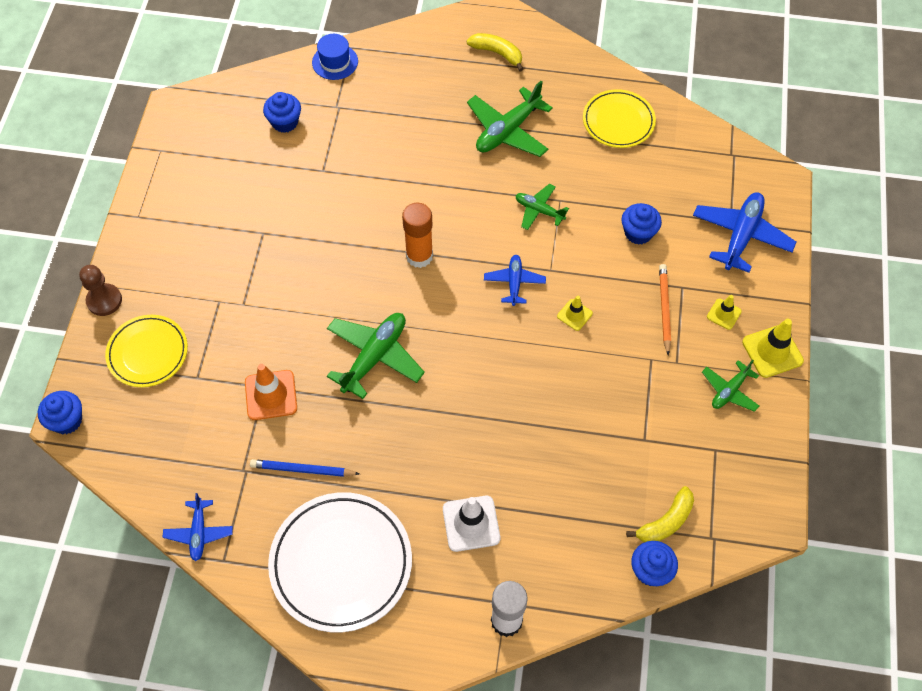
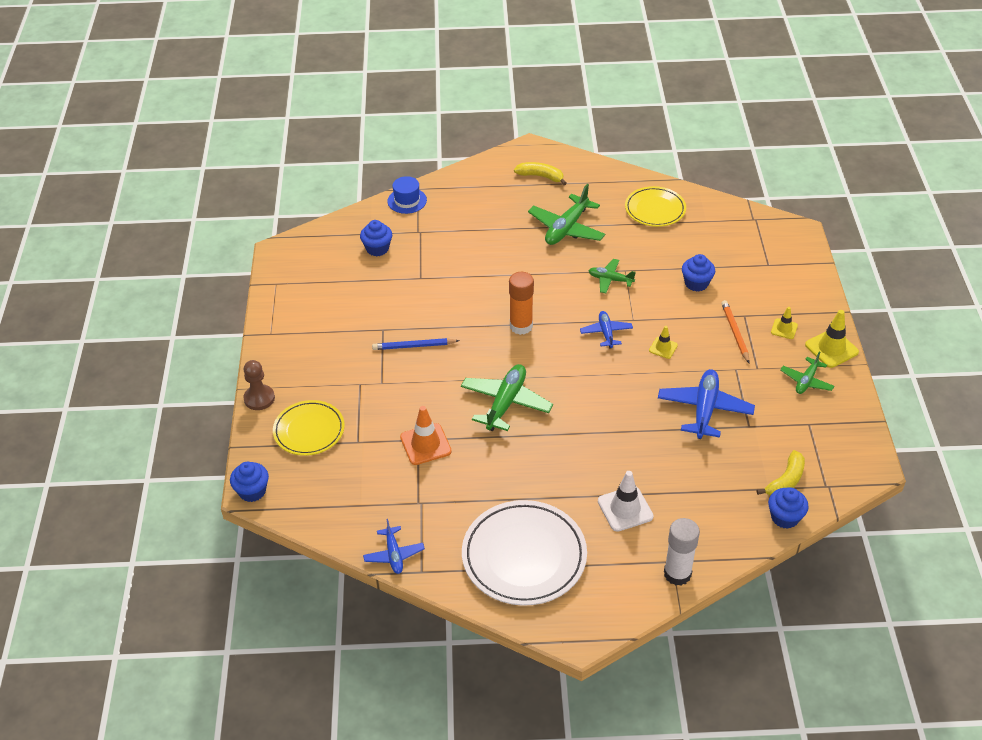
camera: 10 degrees left, 15 degrees down
blue pencil [250,459,360,477] -> blue pencil moved to [372,338,460,350]
blue plane [693,192,796,273] -> blue plane moved to [658,369,755,439]

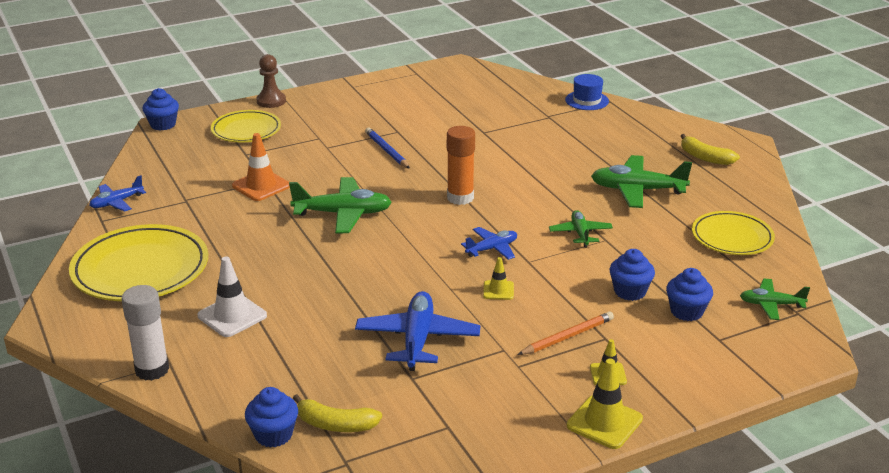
camera: 65 degrees right, 15 degrees down
blue cupcake [360,220,392,256] -> blue cupcake moved to [666,268,713,321]
white plate [462,500,587,606] -> yellow plate [69,224,208,301]
yellow banana [514,162,567,185] -> yellow banana turned 135 degrees clockwise [681,134,740,165]
blue plane [658,369,755,439] -> blue plane turned 75 degrees counterclockwise [355,291,480,371]
green plane [780,351,834,394] -> green plane moved to [740,279,810,320]

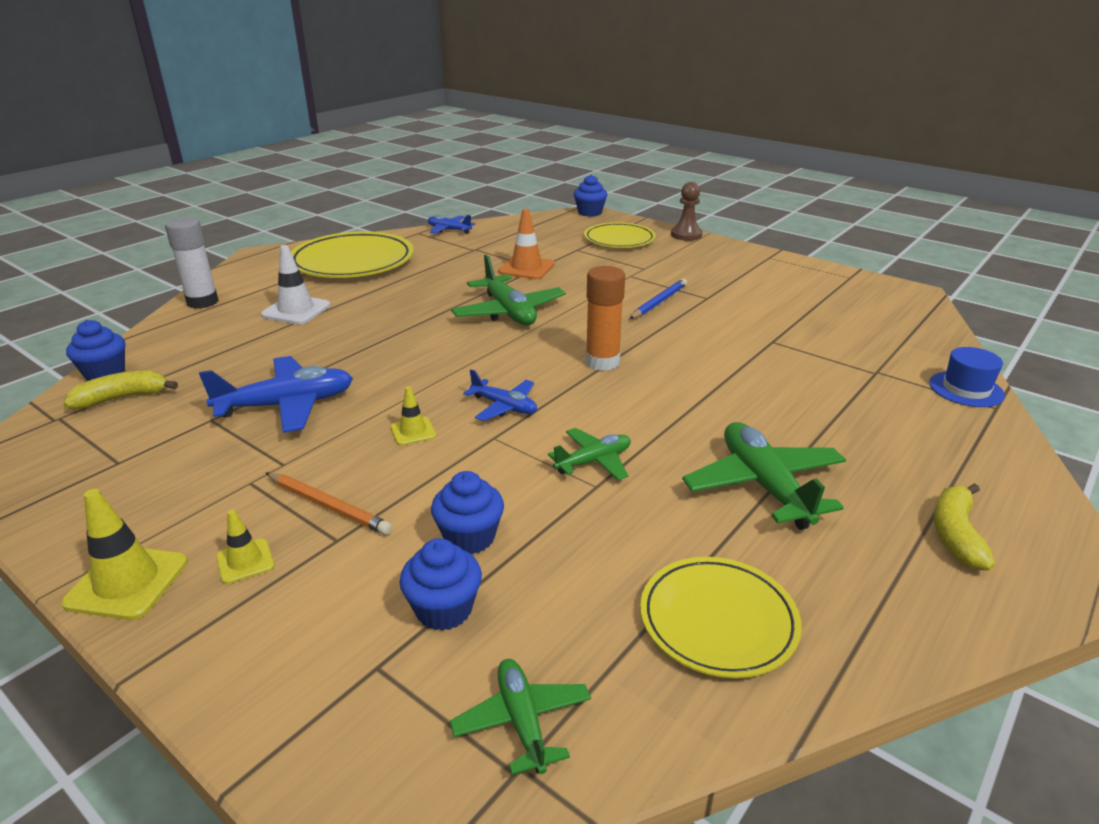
camera: 65 degrees right, 0 degrees up
yellow banana [292,394,382,432] -> yellow banana turned 75 degrees clockwise [64,371,178,409]

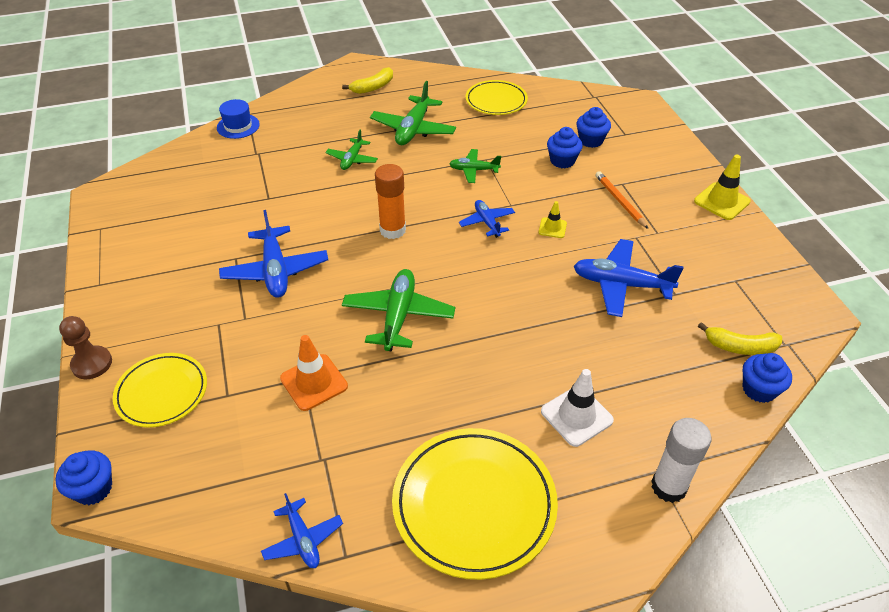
camera: 145 degrees left, 15 degrees up
yellow traffic cone [216,510,274,584] -> none
green plane [450,659,591,775] -> green plane moved to [326,130,378,170]
blue pencil [629,279,687,319] -> blue plane [219,210,328,298]

